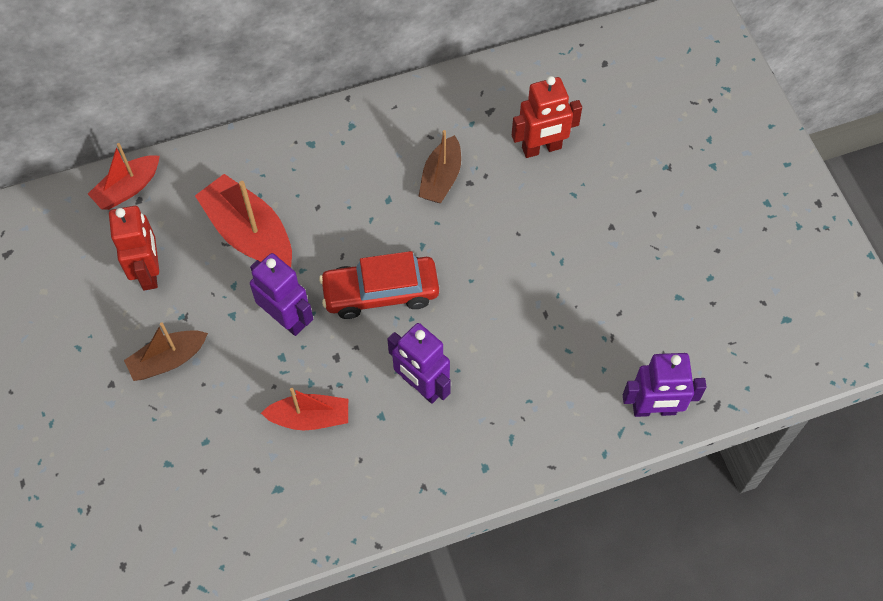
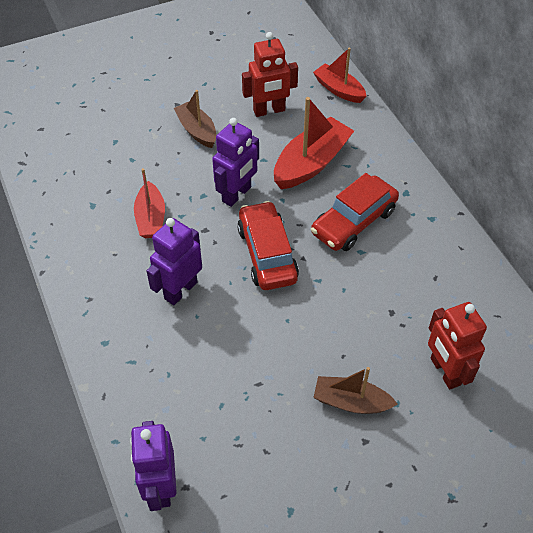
camera: 85 degrees right, 10 degrees down
brown boat [418,130,461,203] -> brown boat moved to [313,367,398,414]
none -> red car [311,173,399,251]

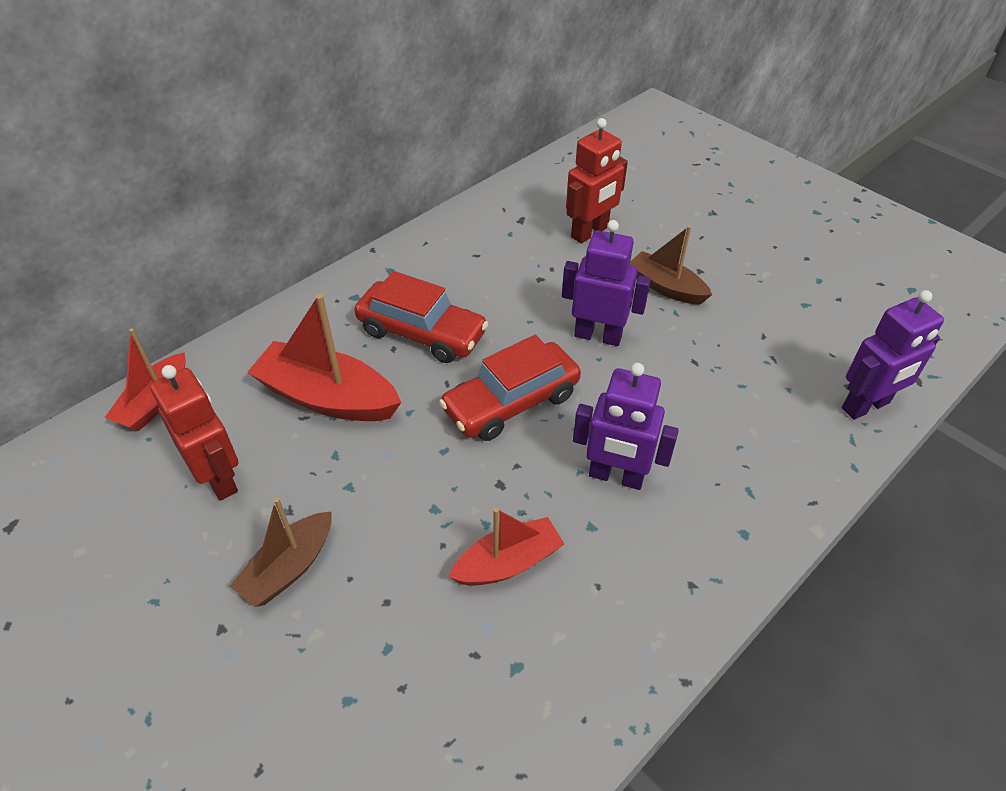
camera: 110 degrees left, 5 degrees down
purple robot [212,118,259,207] -> purple robot moved to [562,220,651,346]
brown boat [313,367,398,414] -> brown boat turned 135 degrees clockwise [629,225,712,304]

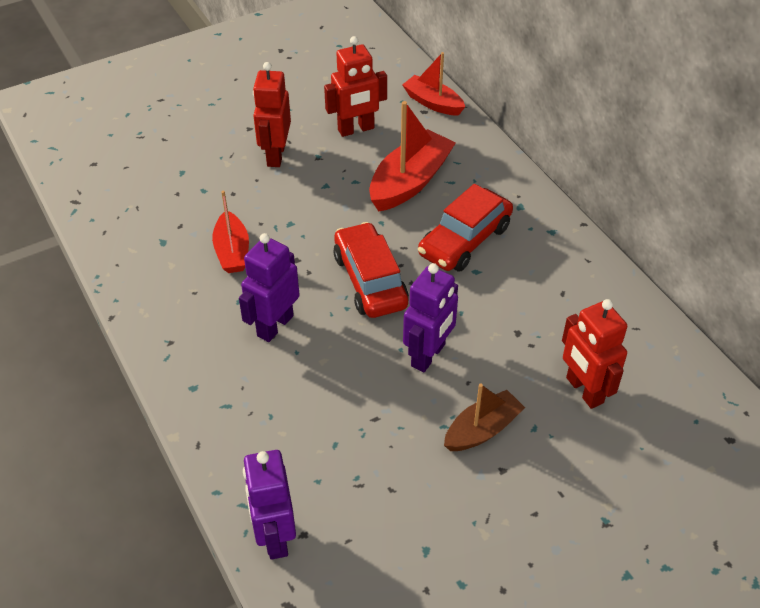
camera: 105 degrees right, 0 degrees up
brown boat [230,498,332,607] -> red robot [253,62,291,167]

